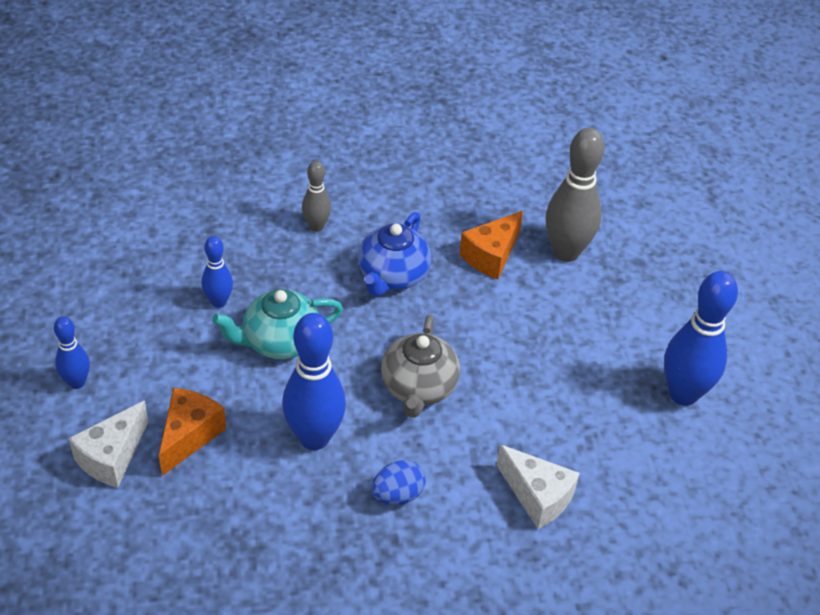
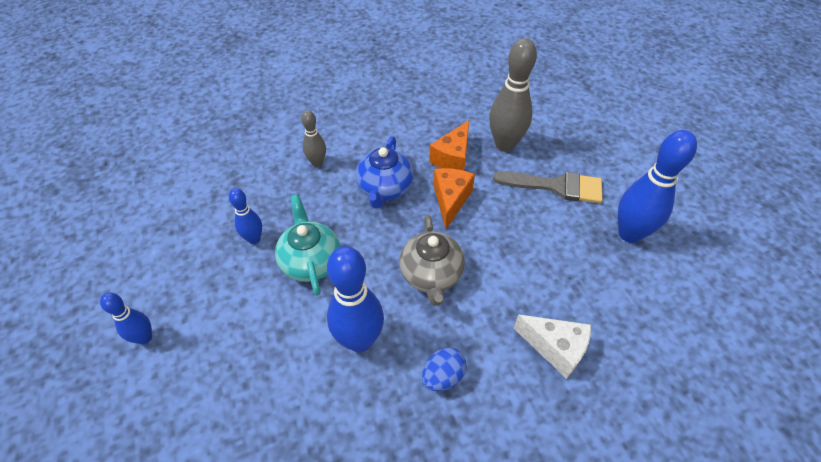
camera: 10 degrees left, 5 degrees up
white cheese [69,401,148,488] -> none
orange cheese [159,388,226,476] -> orange cheese moved to [434,168,475,229]
turquoise teapot [212,289,343,359] -> turquoise teapot turned 105 degrees clockwise [275,194,340,296]
none -> grey brush [493,171,603,203]

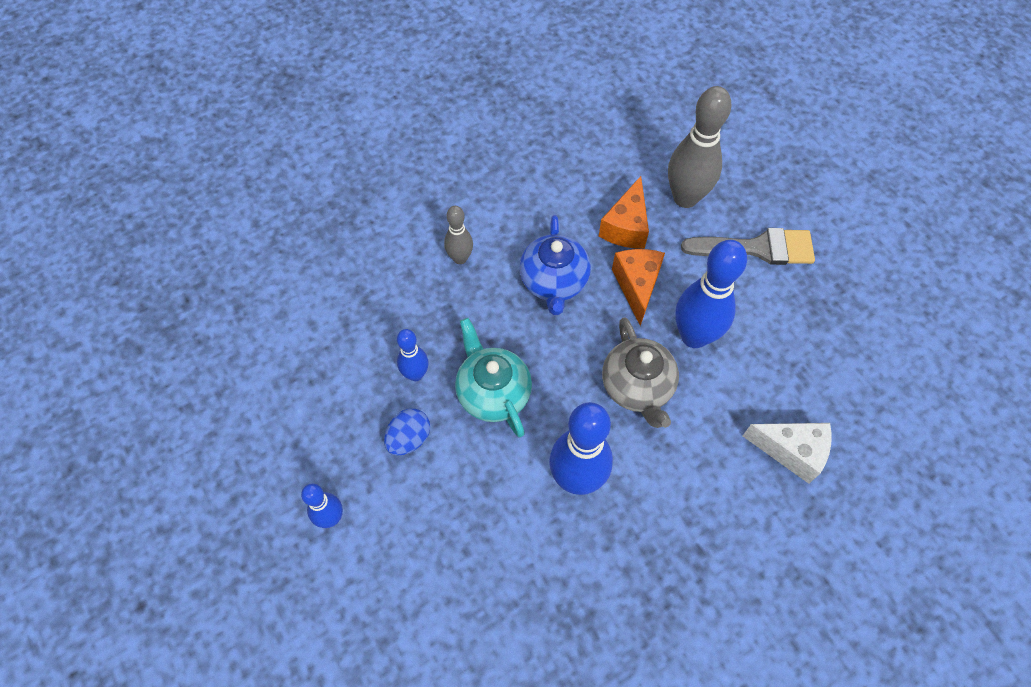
camera: 10 degrees left, 10 degrees up
blue egg [422,347,466,391] -> blue egg moved to [384,408,430,455]
blue bowling pin [618,130,697,243] -> blue bowling pin moved to [675,240,747,348]

